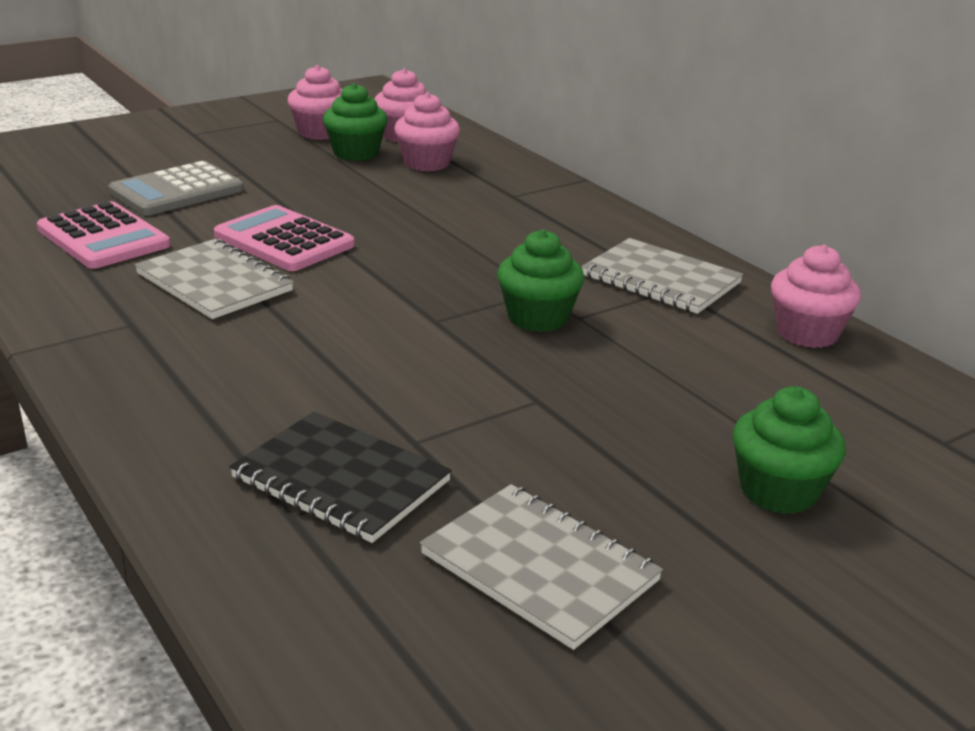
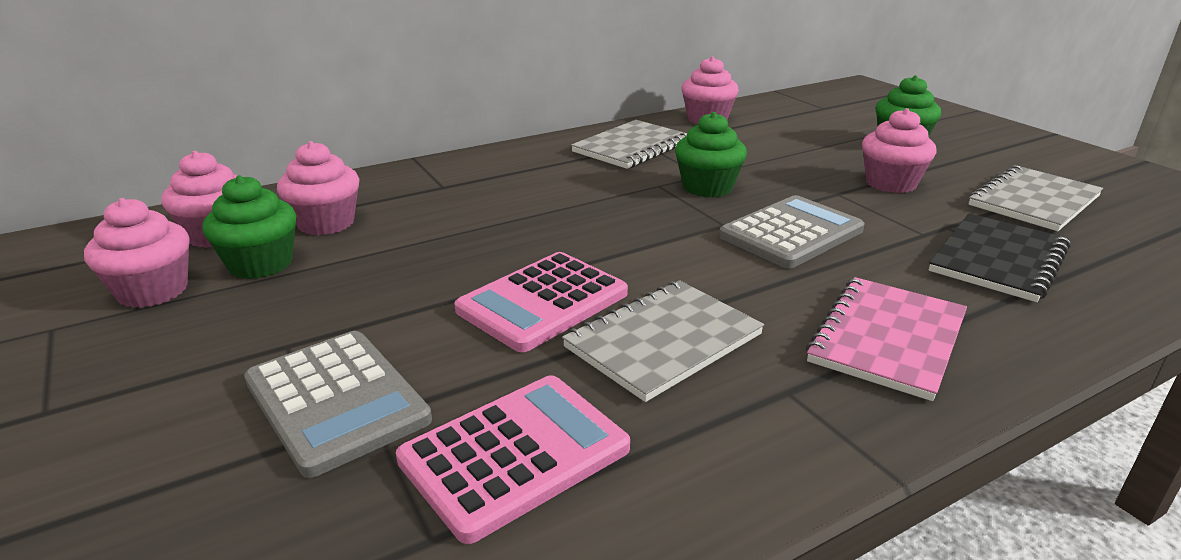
camera: 85 degrees left, 0 degrees up
none -> grey calculator [719,195,864,268]
none -> pink notebook [806,277,967,401]
none -> pink cupcake [862,108,937,193]

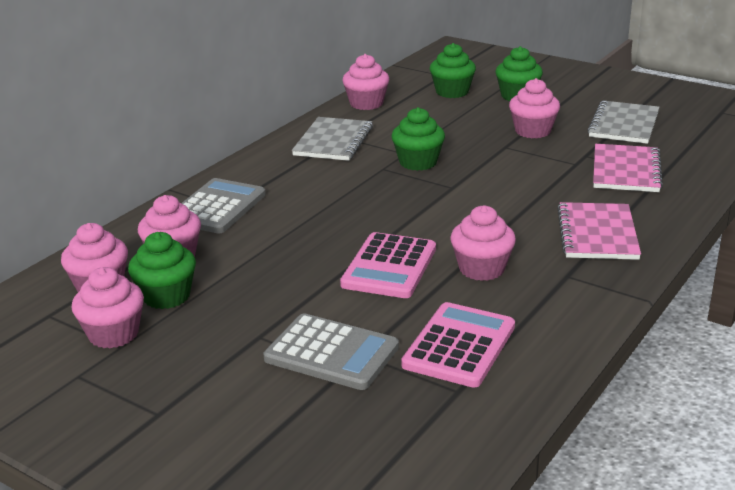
camera: 25 degrees left, 0 degrees up
grey notebook [562,280,764,402] -> pink cupcake [450,205,516,281]
grey calculator [719,195,864,268] -> grey calculator moved to [182,178,266,234]
black notebook [929,213,1071,302] -> pink notebook [593,144,663,192]
none -> green cupcake [430,43,476,98]

